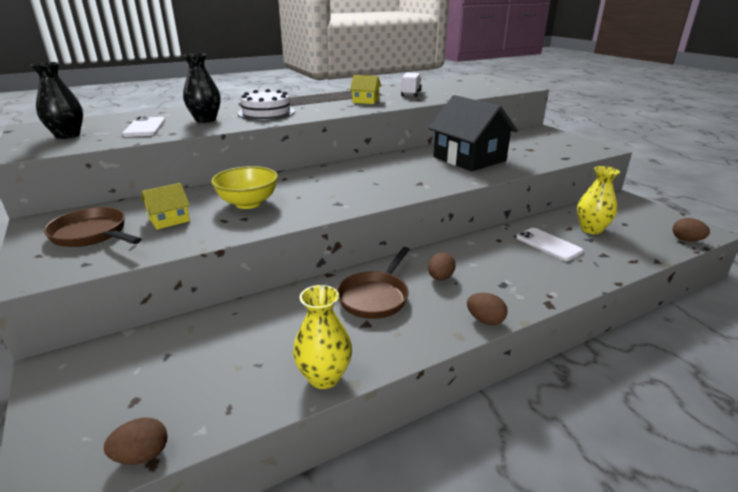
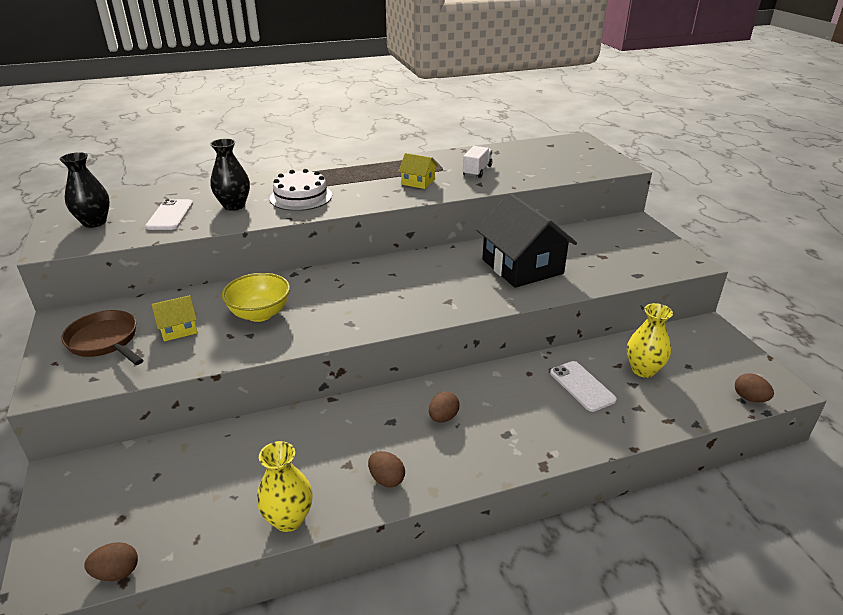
camera: 10 degrees right, 5 degrees up
brown pan [337,247,410,319] -> none
brown egg [467,293,508,325] -> brown egg moved to [368,451,405,488]

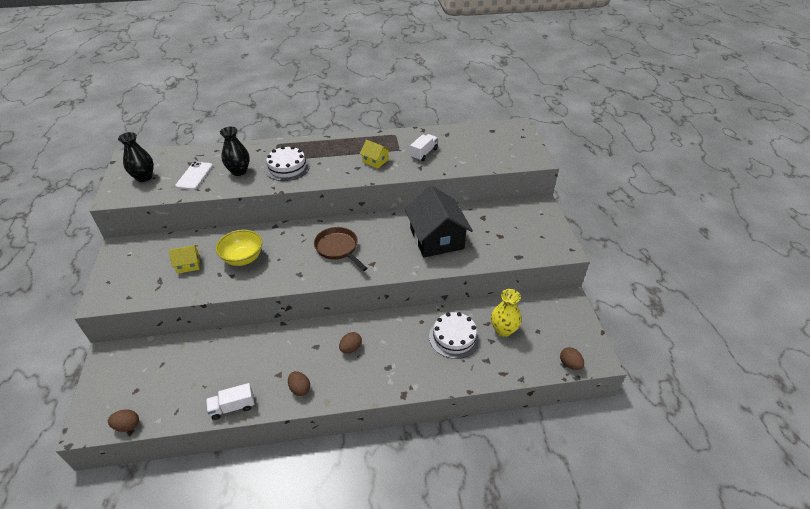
camera: 10 degrees right, 10 degrees up
brown pan [61,310,143,365] -> brown pan moved to [314,227,368,271]
yellow vase [257,441,313,532] -> white truck [206,383,255,420]
white phone [550,361,617,412] -> white cake [429,312,480,359]

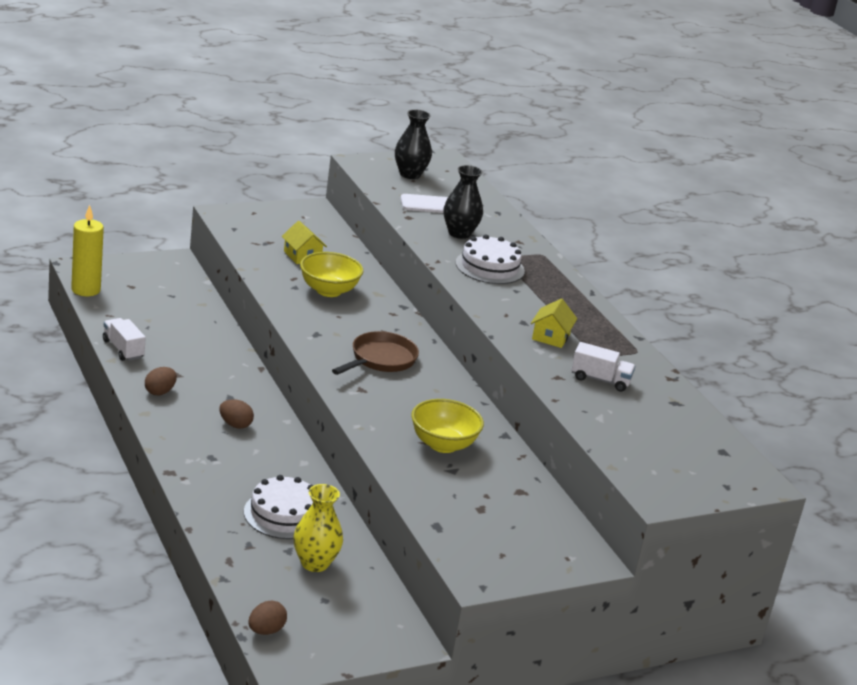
camera: 70 degrees right, 15 degrees down
brown egg [108,409,139,432] -> yellow candle [71,205,104,296]
black house [405,185,473,258] -> yellow bowl [411,399,484,453]

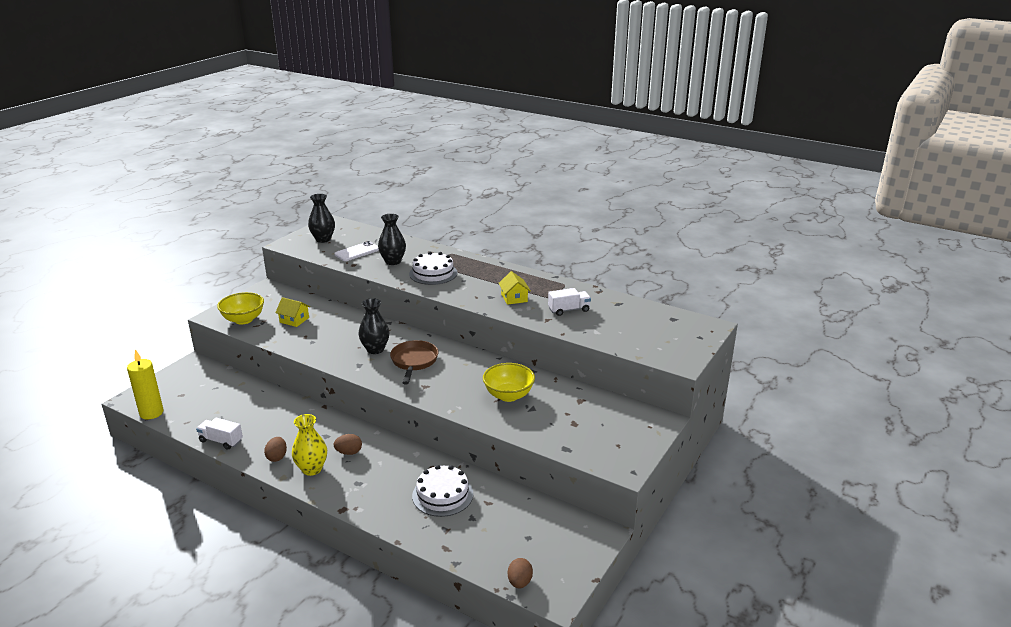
camera: 30 degrees left, 0 degrees up
yellow vase [293,484,343,572] -> yellow vase moved to [292,414,327,476]
yellow bowl [300,252,363,297] -> yellow bowl moved to [217,292,264,325]
none -> black vase [358,298,389,354]

